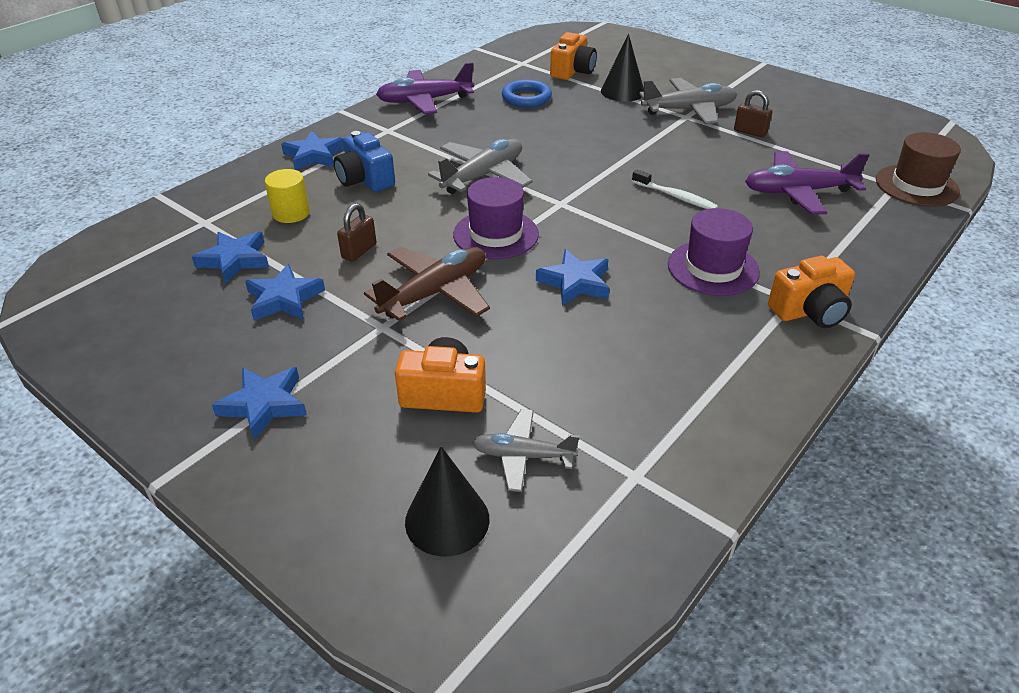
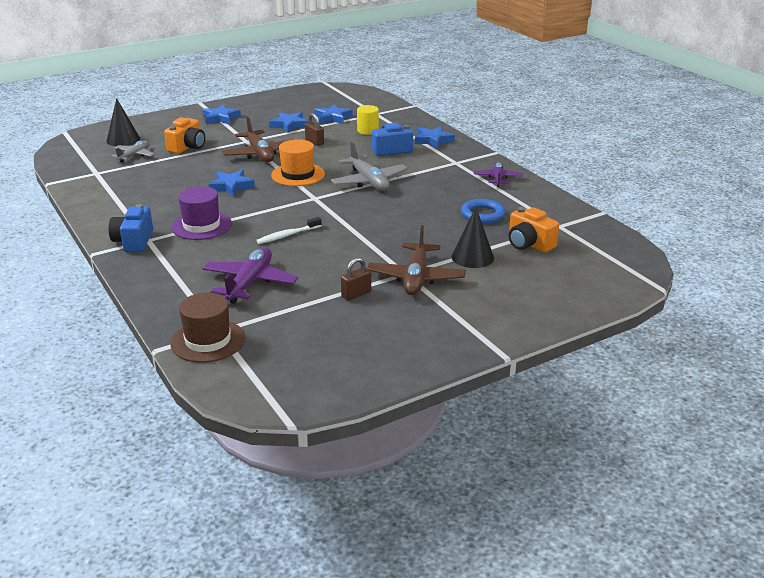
camera: 110 degrees right, 10 degrees down
purple plane [376,62,474,114] -> purple plane [474,162,523,187], size x0.62
purple hat [453,177,539,259] -> orange hat [271,139,325,186]
grey plane [639,78,737,124] -> brown plane [367,225,466,295]
orange camera [768,256,855,328] -> blue camera [109,204,153,252]

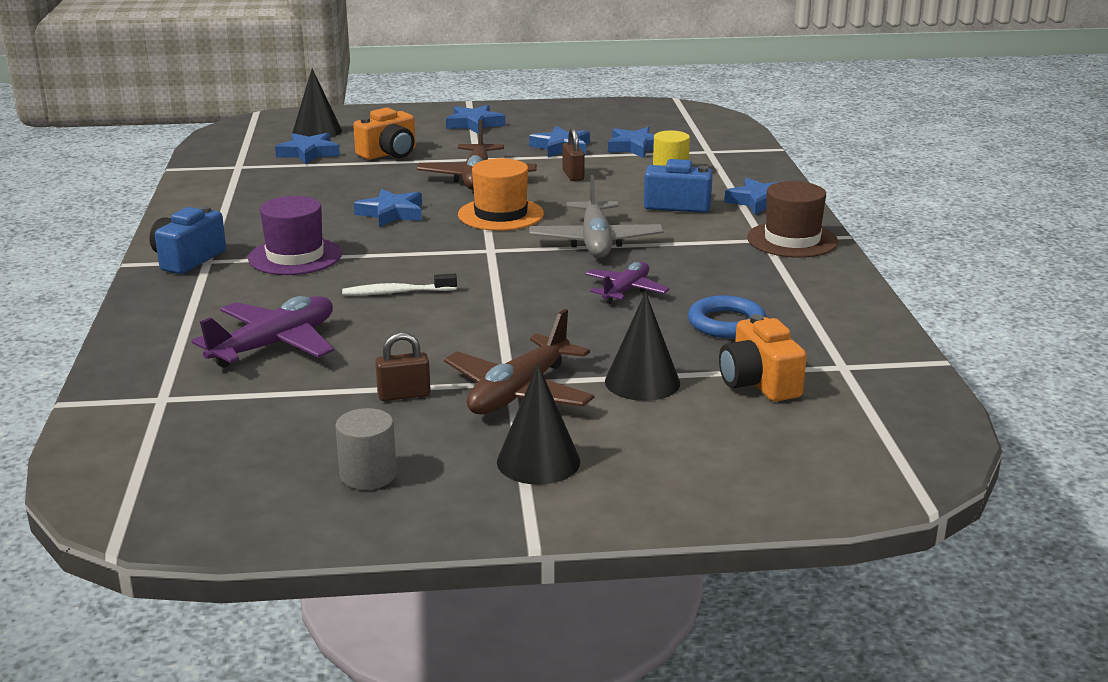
camera: 25 degrees right, 5 degrees down
grey plane [111,141,155,163] -> blue star [275,133,340,164]
brown hat [170,293,245,363] -> brown hat moved to [747,181,838,258]
purple plane [474,162,523,187] -> purple plane moved to [586,262,670,304]
none -> grey cylinder [335,408,397,490]
none -> black cone [497,364,580,485]

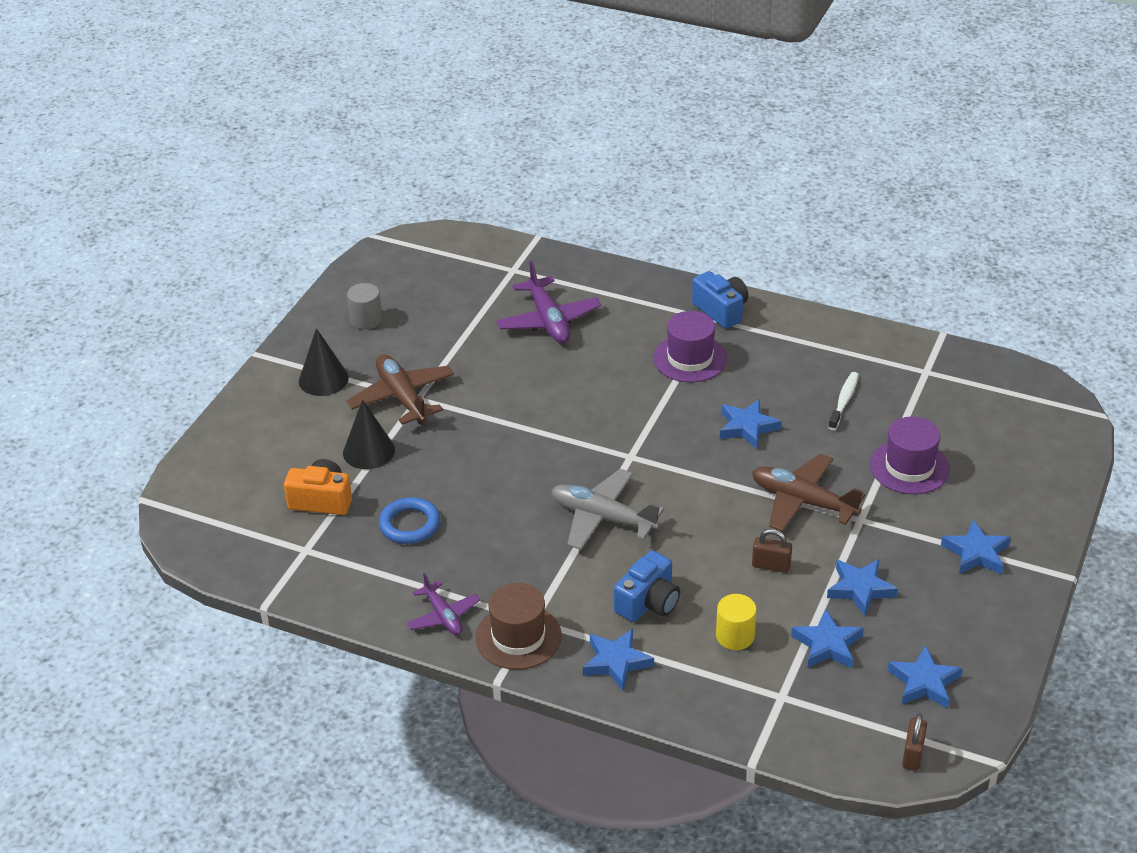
camera: 120 degrees right, 15 degrees up
blue star [275,133,340,164] -> blue star moved to [888,646,963,709]
black cone [292,68,342,138] -> none
white toothbrush [342,274,457,296] -> white toothbrush moved to [828,372,859,430]
orange camera [353,108,416,160] -> purple hat [870,417,950,494]
brown padlock [375,332,431,401] -> brown padlock moved to [902,713,927,771]
orange hat [458,158,544,231] -> none
purple plane [586,262,670,304] -> purple plane moved to [407,573,480,635]

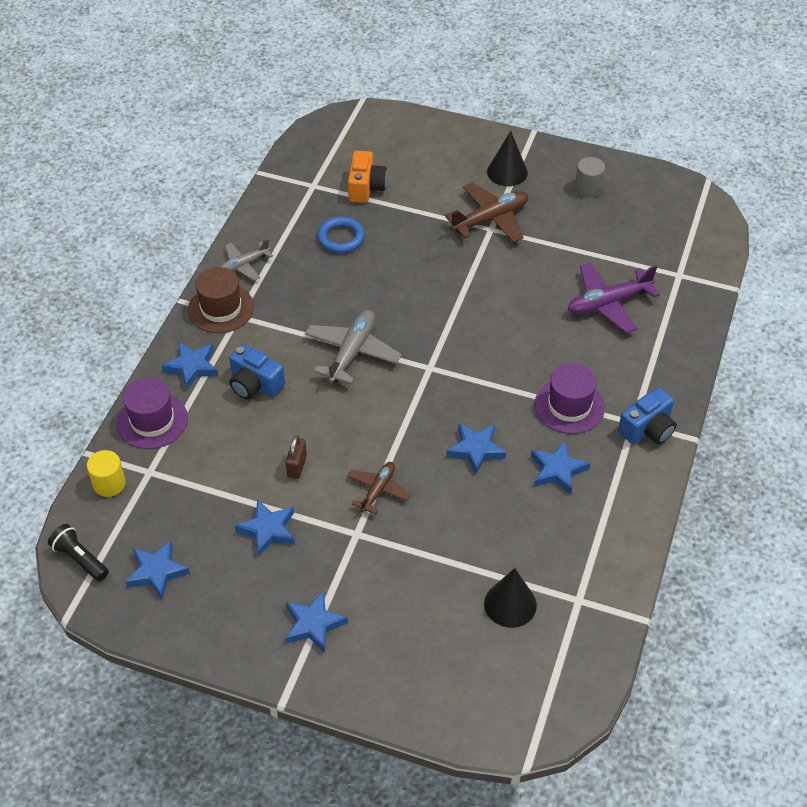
camera: 85 degrees right, 10 degrees up
black cone [343,399,395,469] -> black cone moved to [484,568,537,628]
purple plane [407,573,480,635] -> grey plane [220,239,273,281]
yellow cylinder [716,594,757,650] -> yellow cylinder moved to [87,450,126,497]
brown plane [752,454,866,532] -> brown plane [347,462,411,514], size x0.62
blue star [791,609,864,668] -> blue star moved to [531,441,590,494]
white toothbrush [828,372,859,430] -> none
purple hat [870,417,950,494] -> purple hat moved to [117,378,188,449]
brown padlock [902,713,927,771] -> black flashlight [48,524,109,581]

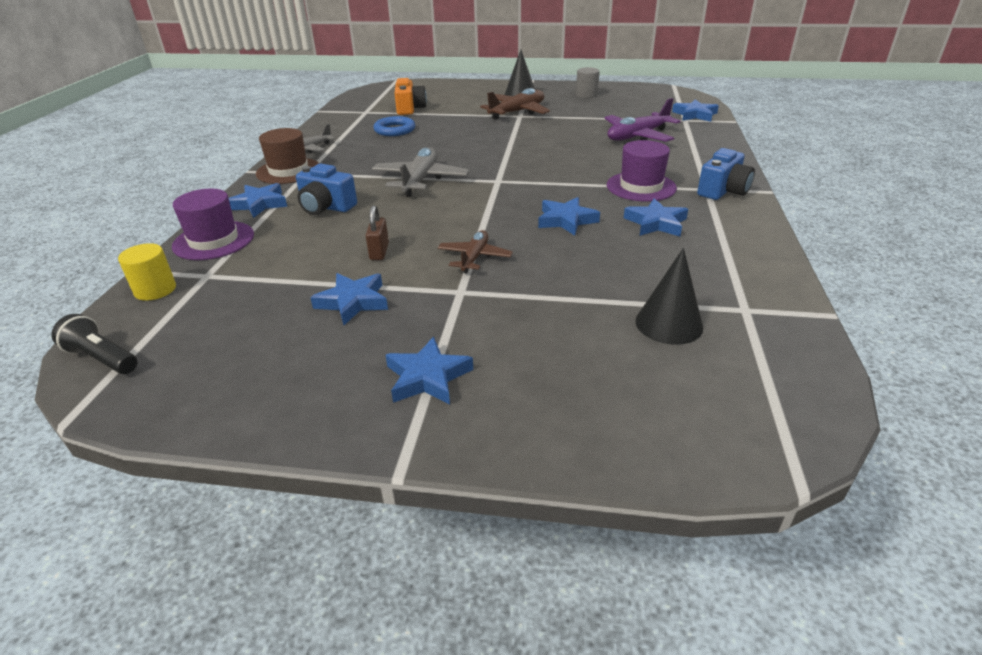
camera: 10 degrees left, 15 degrees down
blue star [126,540,190,599] -> blue star moved to [672,99,719,122]

